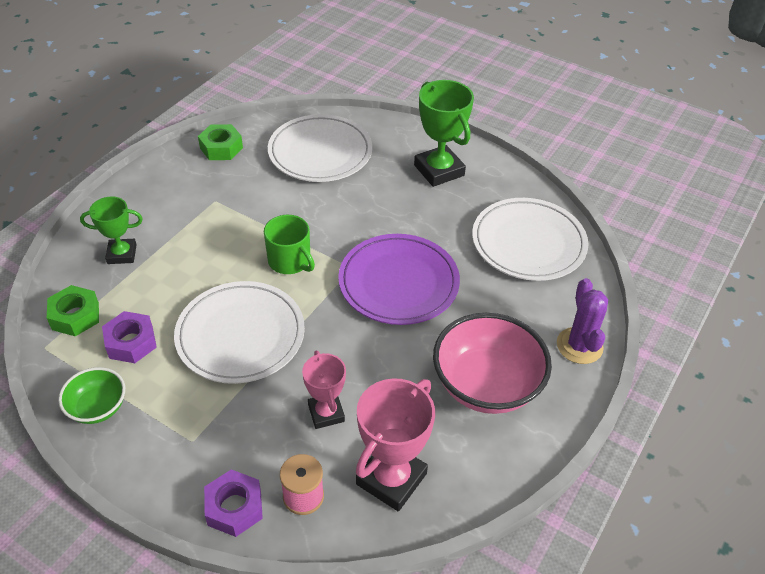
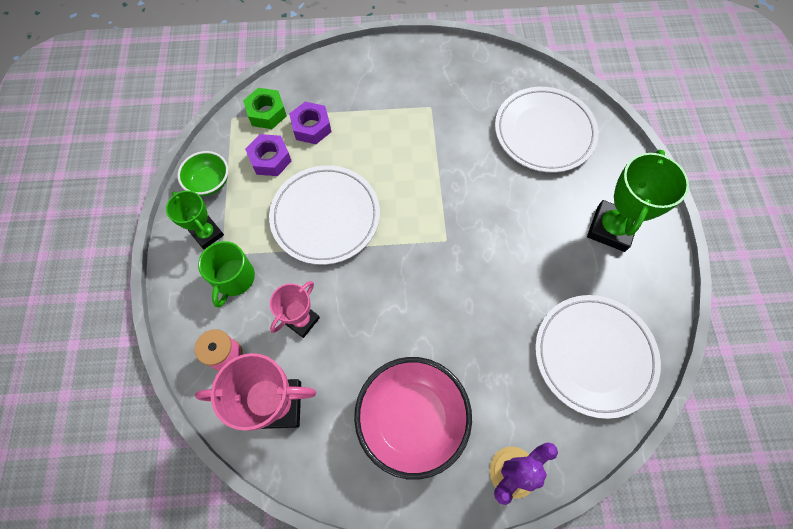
camera: 55 degrees right, 20 degrees up
green trophy [80,196,143,264] -> green trophy moved to [166,191,224,249]
green nut [198,124,243,160] -> none
purple nut [204,469,263,537] -> purple nut moved to [289,102,331,144]
green mug [264,215,315,274] -> green mug moved to [198,241,255,307]
purple plate [338,234,460,325] -> none

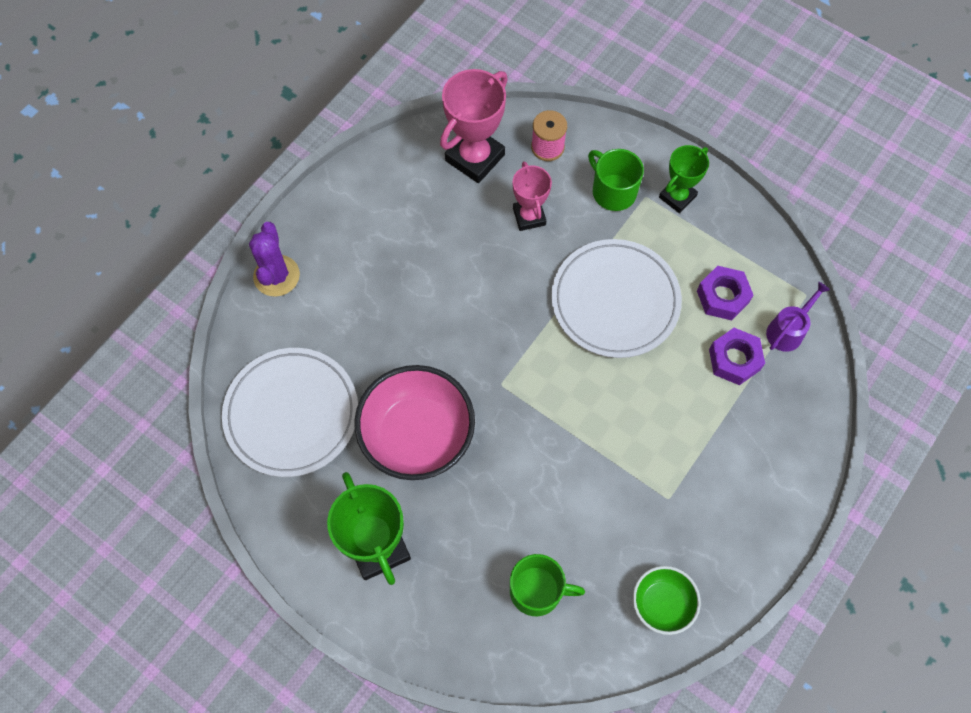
camera: 130 degrees right, 0 degrees up
green trophy [166,191,224,249] -> green trophy turned 45 degrees counterclockwise [659,145,709,213]
green bowl [177,151,228,196] -> green bowl moved to [633,566,701,635]
green nut [243,88,287,129] -> purple watering can [766,282,830,352]
pink bowl [354,357,472,480] -> pink bowl moved to [354,365,475,480]
white plate [495,87,599,173] -> green mug [510,554,585,616]

